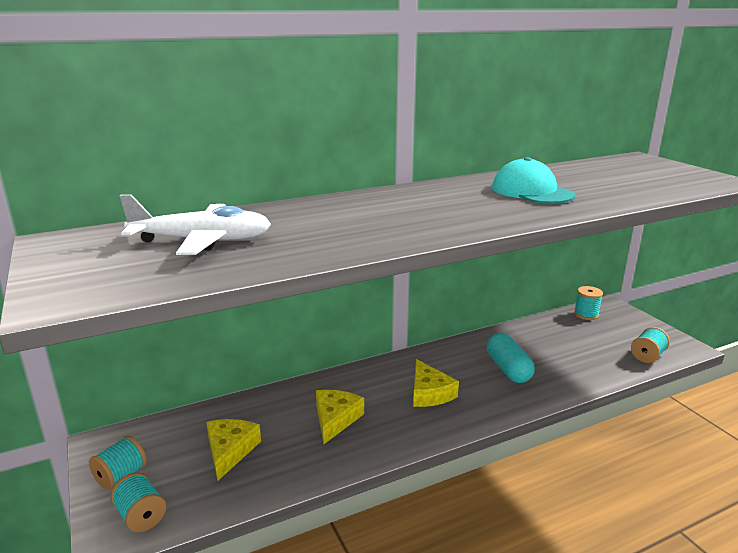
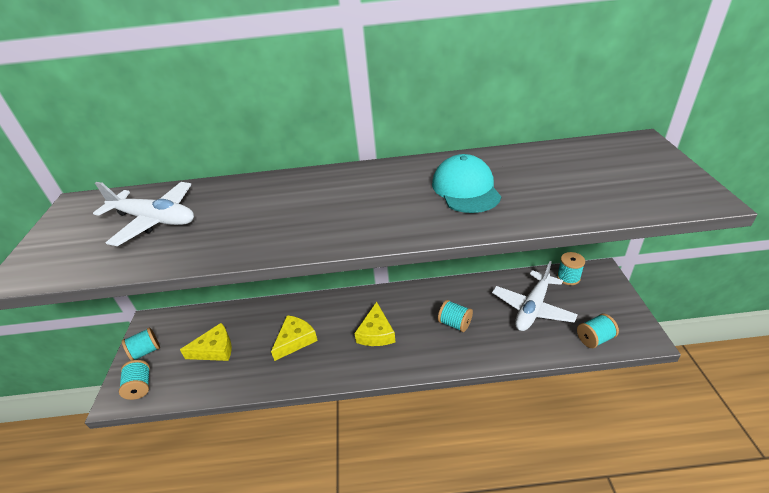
camera: 25 degrees right, 15 degrees up
yellow cheese [206,419,261,481] -> yellow cheese turned 45 degrees clockwise [180,323,232,361]
turquoise capsule [487,333,535,383] -> turquoise spool [438,300,473,332]
none -> white plane [492,261,578,331]

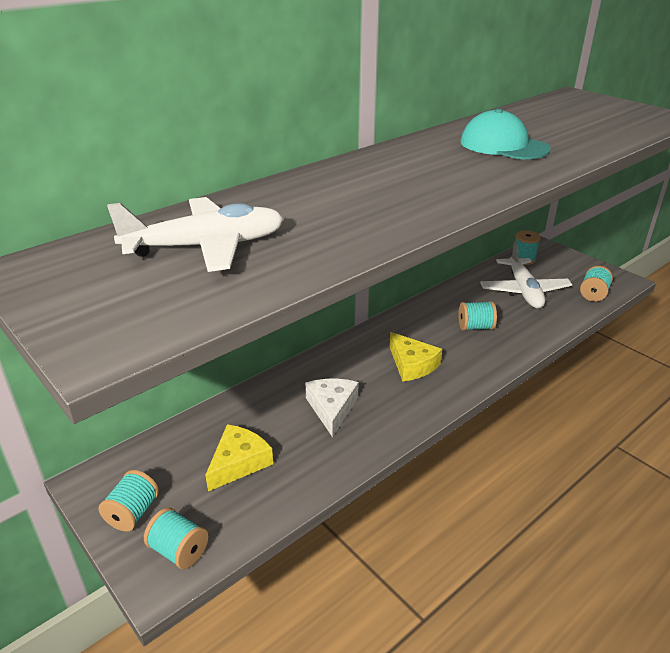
camera: 40 degrees left, 5 degrees down
yellow cheese [271,315,318,361] -> white cheese [305,379,359,437]

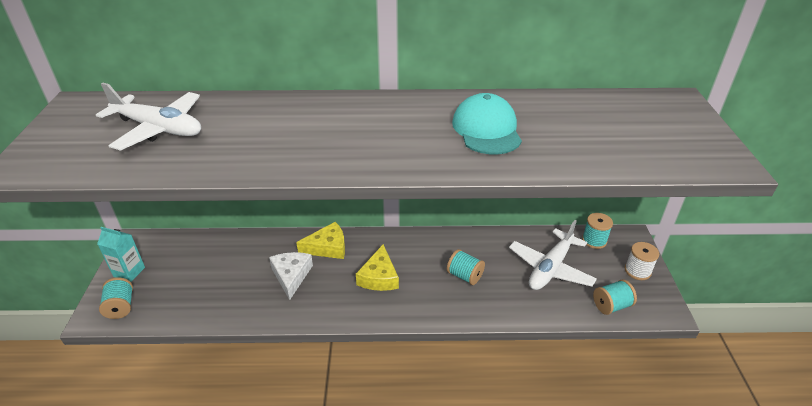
camera: 40 degrees right, 5 degrees up
turquoise spool [99,470,159,532] -> turquoise carton [97,227,145,282]
yellow cheese [205,424,273,491] -> yellow cheese moved to [296,222,345,259]
white cheese [305,379,359,437] -> white cheese turned 45 degrees counterclockwise [269,252,313,300]
none -> white spool [625,242,659,280]

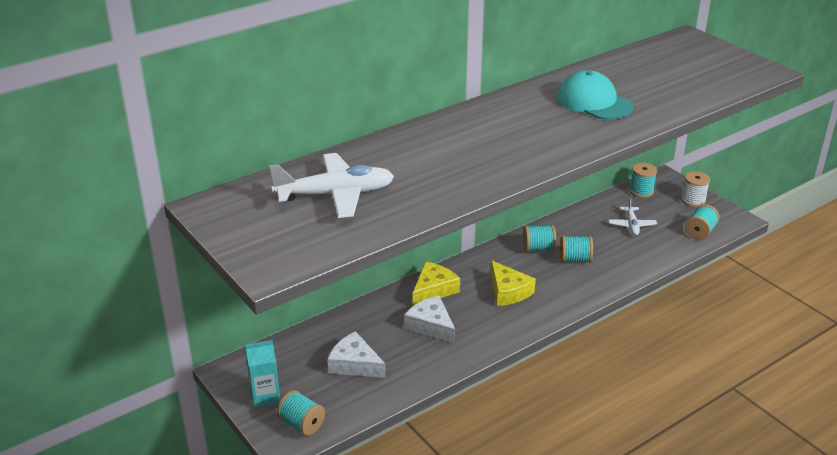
camera: 35 degrees left, 5 degrees down
white plane [509,220,597,290] -> white plane [608,198,657,236], size x0.54
none -> white cheese [327,331,386,378]
none -> turquoise spool [523,224,556,252]

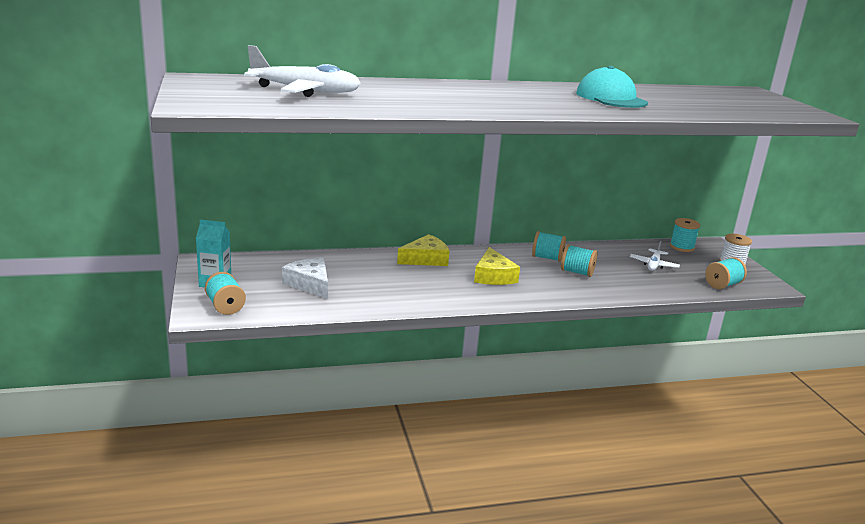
camera: 20 degrees right, 10 degrees down
white cheese [404,295,455,343] -> none

